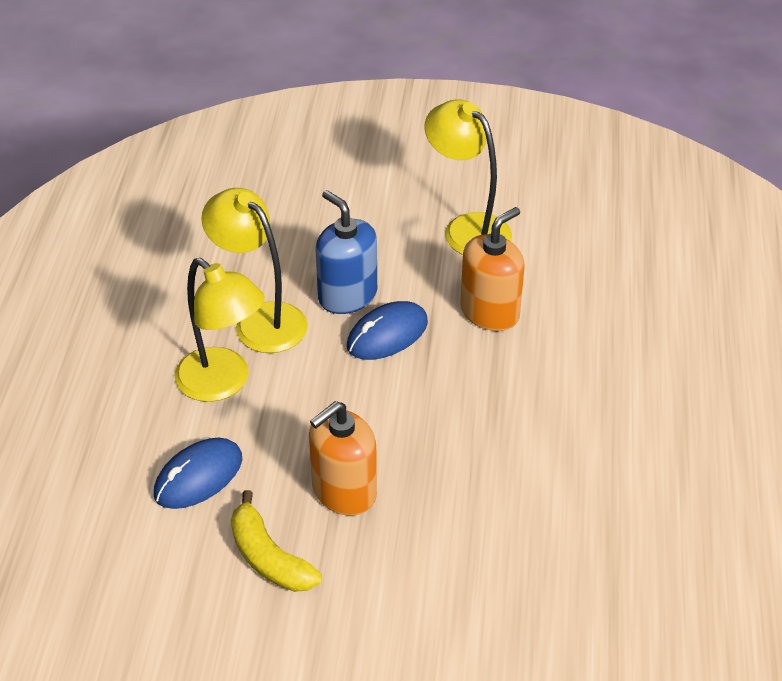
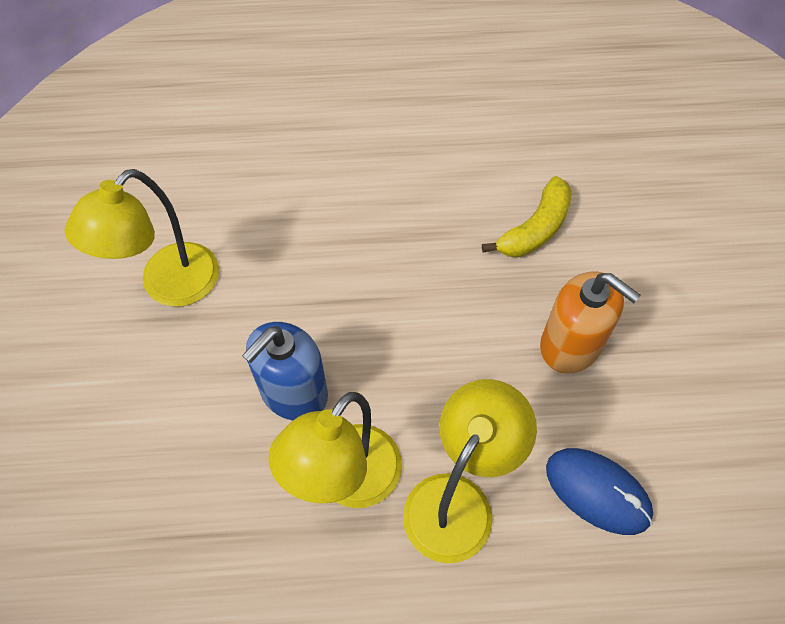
camera: 100 degrees left, 15 degrees up
yellow banana [231,490,322,592] -> yellow banana moved to [482,176,572,257]
blue mouse [347,301,428,360] -> none
orange soap dispenser [460,207,525,331] -> none

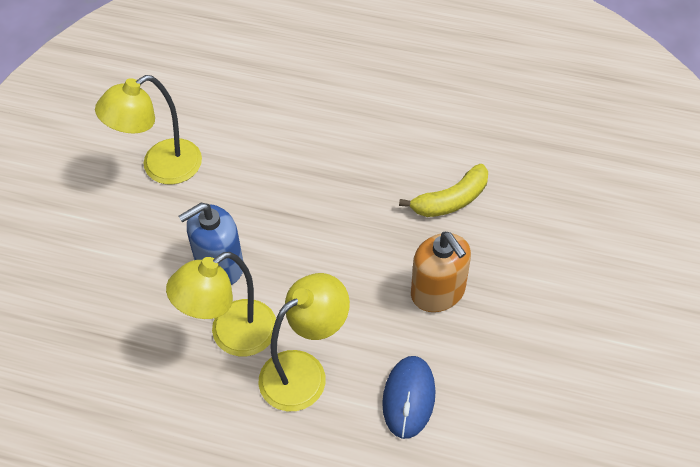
camera: 20 degrees right, 5 degrees down
blue mouse [546,448,653,535] -> blue mouse turned 45 degrees clockwise [382,356,436,439]

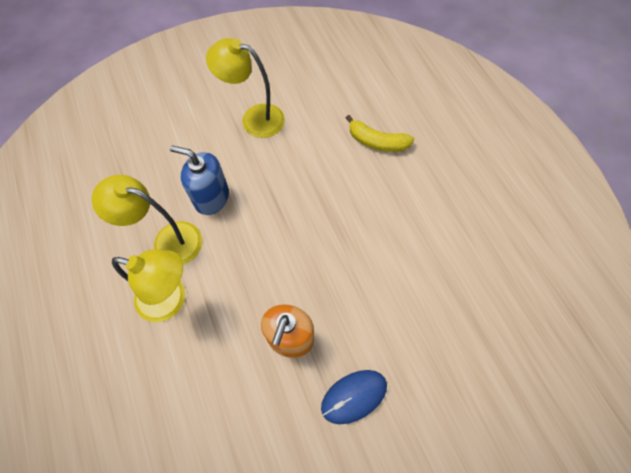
camera: 50 degrees right, 10 degrees up
blue mouse [382,356,436,439] -> blue mouse moved to [321,370,387,424]
yellow banana [399,164,488,217] -> yellow banana moved to [346,115,414,152]

